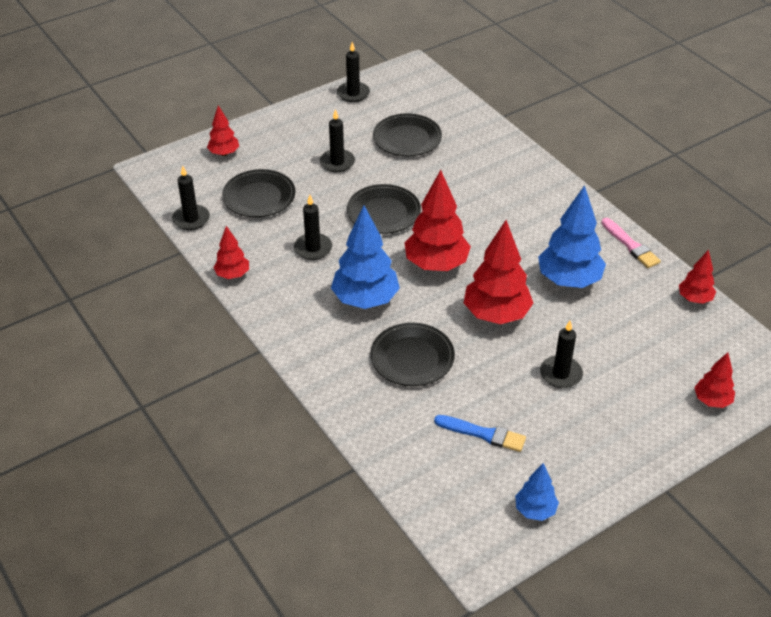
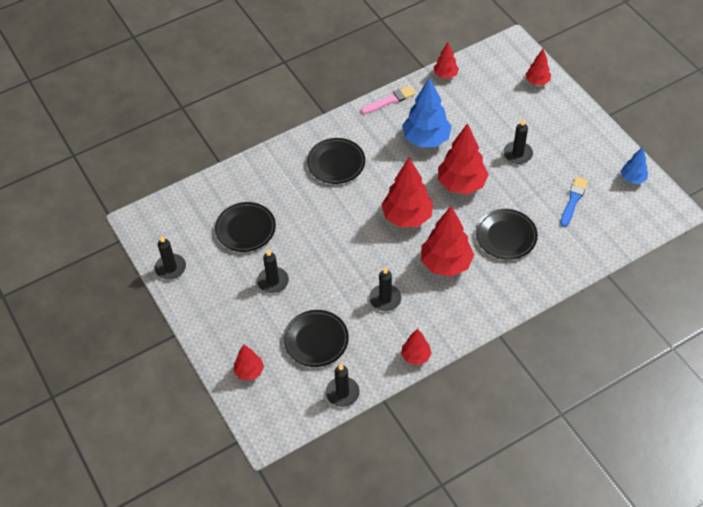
camera: 85 degrees left, 10 degrees up
blue tree [331,206,400,309] -> red tree [421,206,474,277]
black plate [347,184,421,234] -> black plate moved to [307,138,365,184]

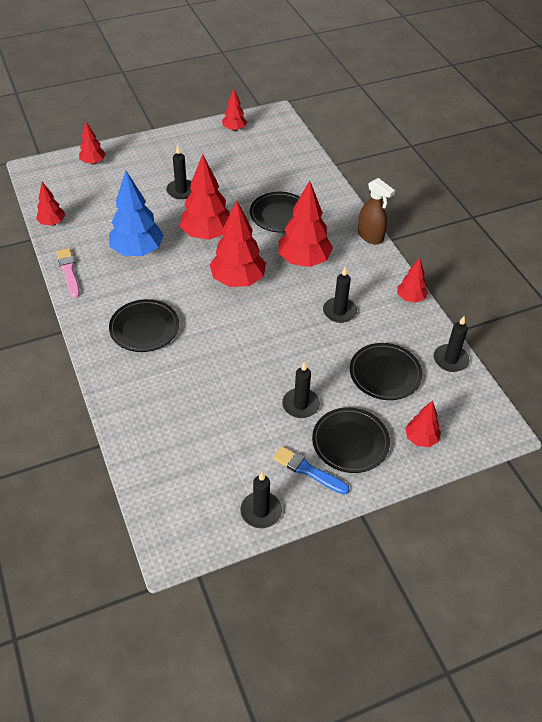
camera: 85 degrees left, 5 degrees down
black plate [215,202,276,252] -> black plate moved to [312,407,390,473]
blue brush [560,177,588,227] -> blue brush moved to [273,446,350,495]
blue tree [621,147,648,184] -> red tree [222,89,247,131]
none -> brown spray bottle [358,178,395,244]

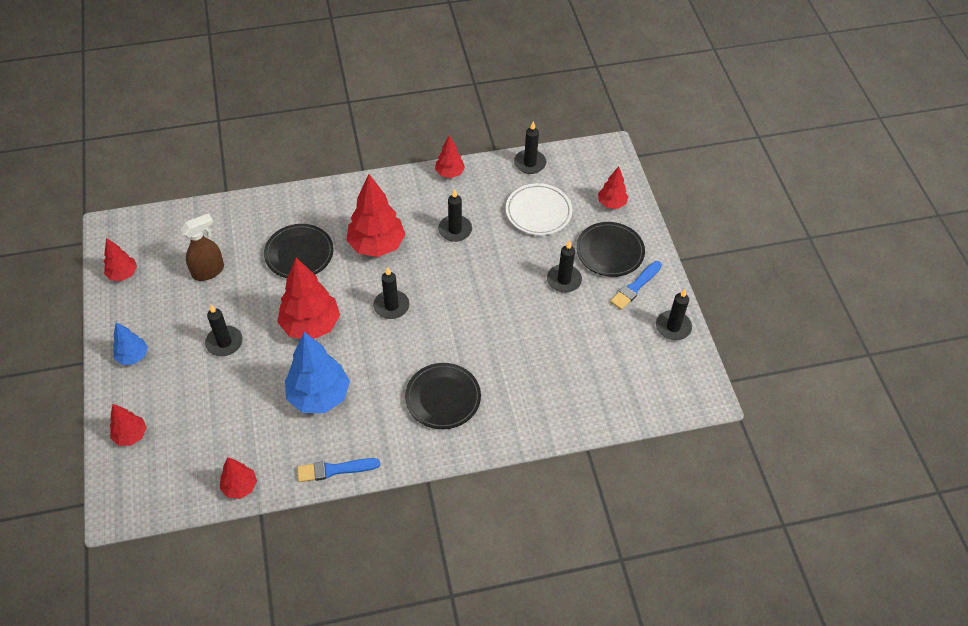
camera: 80 degrees left, 5 degrees up
pink brush [56,248,80,298] -> blue brush [297,458,380,482]
red tree [209,200,266,287] -> black candle [373,267,409,319]
black plate [350,343,422,400] -> white plate [506,183,572,235]
brown spray bottle [358,178,395,244] -> brown spray bottle moved to [180,213,224,281]
none -> blue tree [113,322,148,365]

